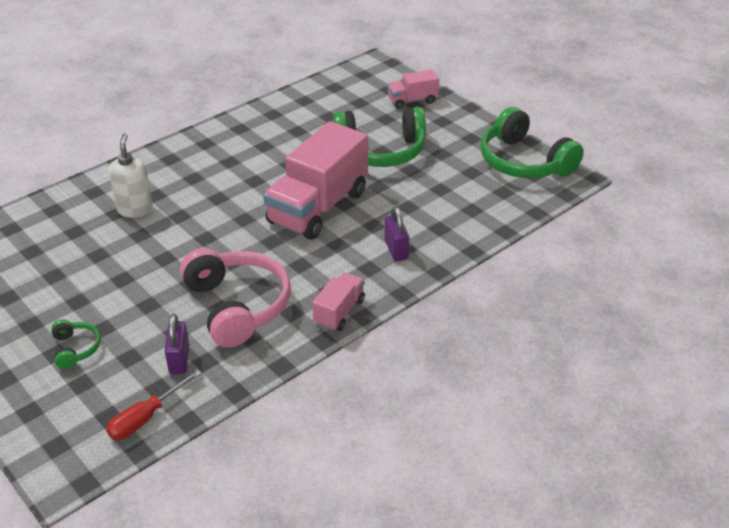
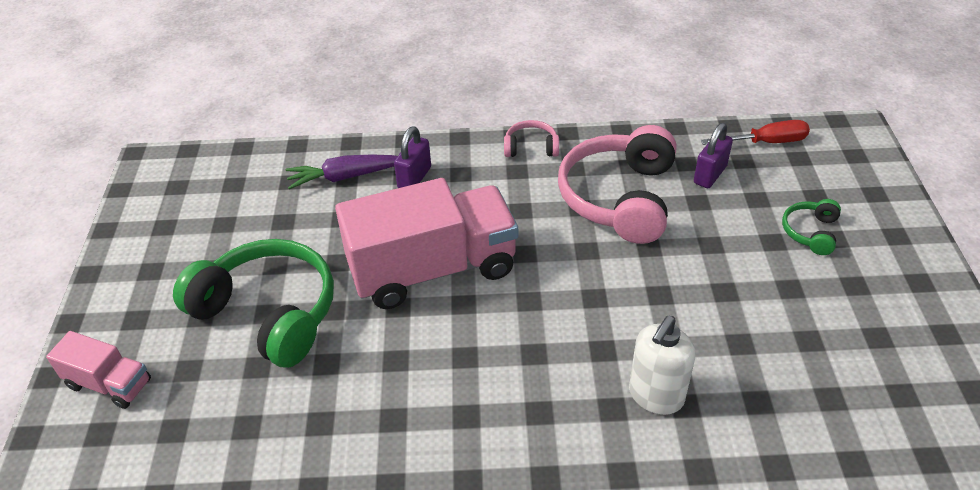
camera: 140 degrees left, 5 degrees up
pink truck [312,272,365,331] -> pink headphones [504,120,559,157]
green headphones [480,107,584,178] -> none
none -> purple carrot [285,154,397,190]

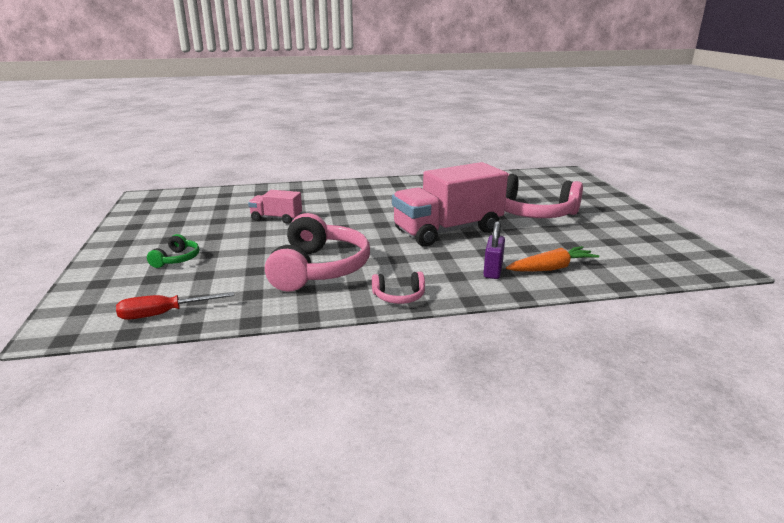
camera: 170 degrees right, 20 degrees down
pink truck [46,331,151,409] -> pink truck moved to [248,190,302,224]
green headphones [173,239,334,368] -> pink headphones [505,174,583,218]
purple carrot [285,154,397,190] -> orange carrot [506,246,599,272]
white soap dispenser [629,316,695,415] -> none
purple padlock [694,123,733,188] -> none

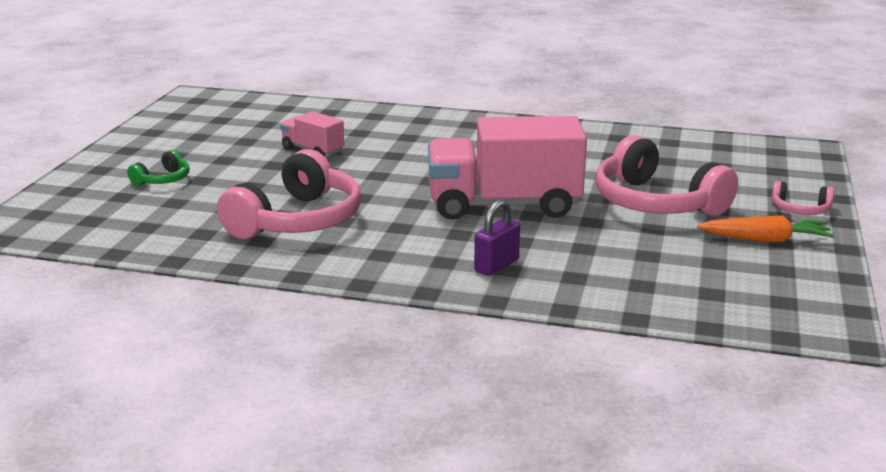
camera: 25 degrees right, 0 degrees up
red screwdriver [116,292,234,320] -> none
pink headphones [372,271,425,304] -> pink headphones moved to [771,181,834,215]
orange carrot [506,246,599,272] -> orange carrot moved to [697,215,835,243]

